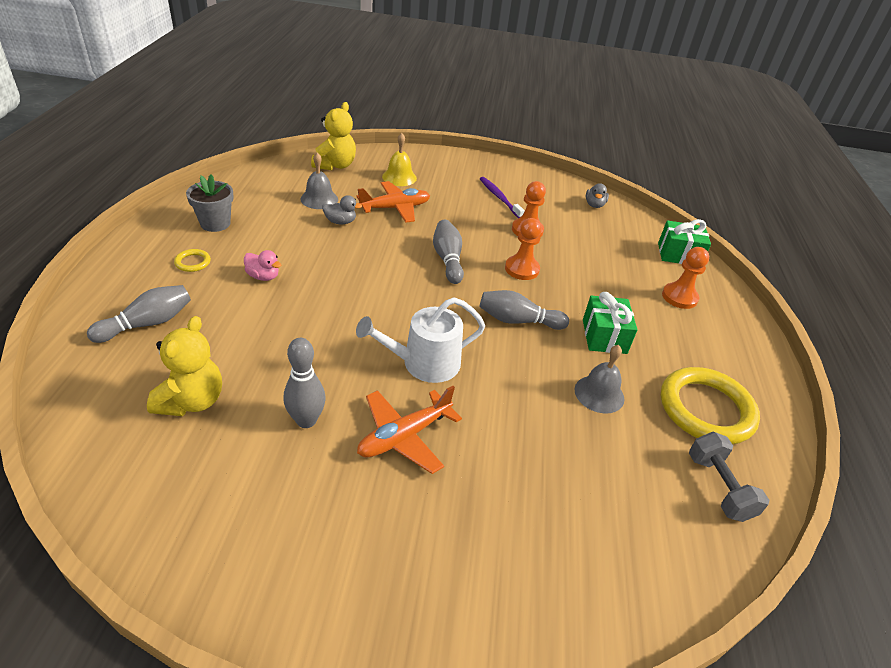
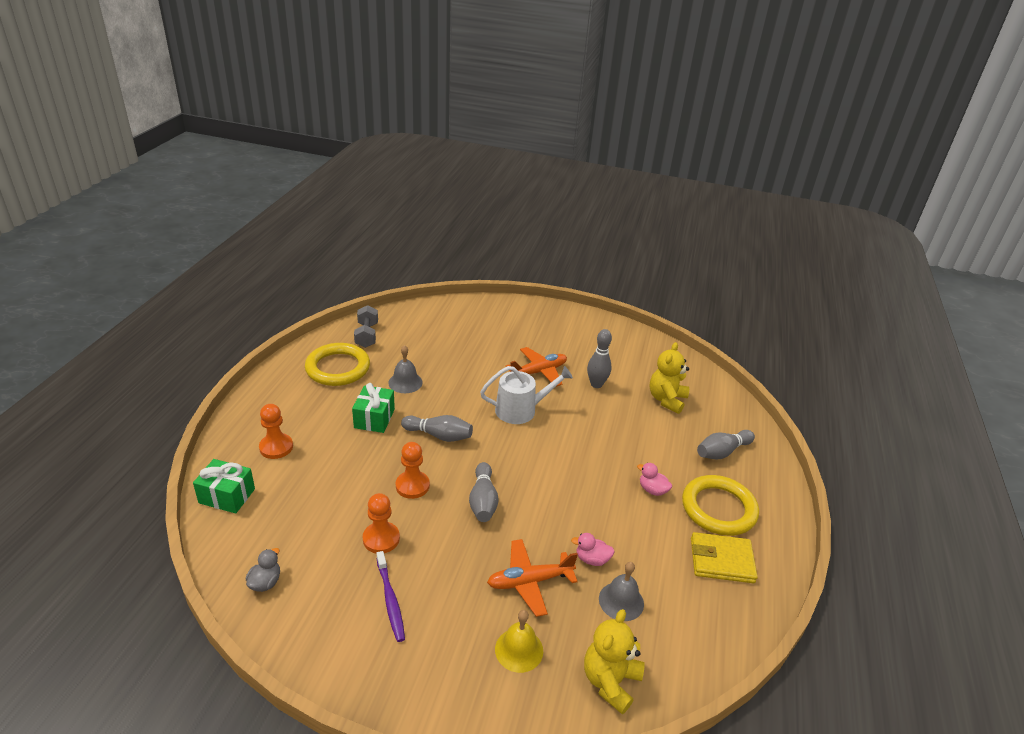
camera: 170 degrees left, 5 degrees down
yellow ring [174,249,211,272] -> yellow ring [682,475,759,536], size x2.43
grey flower pot [186,174,234,232] -> yellow wallet [691,532,758,583]
grey duck [322,195,362,224] -> pink duck [571,533,615,566]

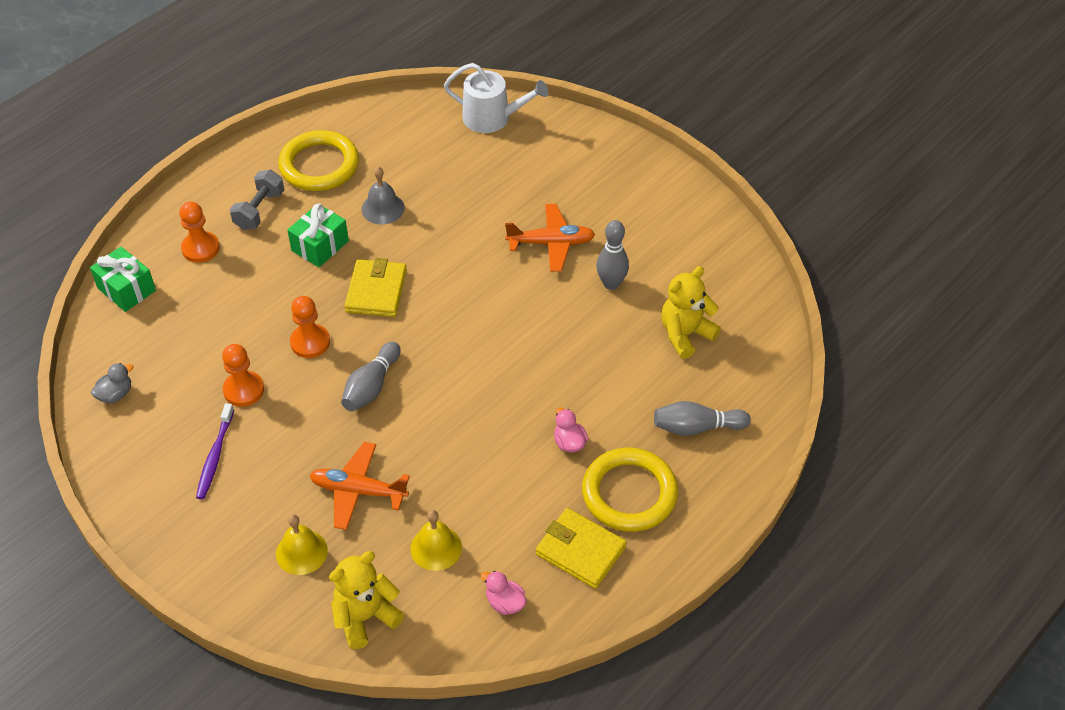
camera: 30 degrees right, 15 degrees up
grey dumbbell [354,305,378,348] -> grey dumbbell moved to [230,170,284,230]
grey bowling pin [401,415,473,442] -> yellow wallet [344,258,407,317]
white watering can [480,366,573,424] -> white watering can moved to [444,63,548,133]
pink duck [571,533,615,566] -> pink duck moved to [481,571,527,615]
grey bell [599,562,644,621] -> yellow bell [410,510,462,571]

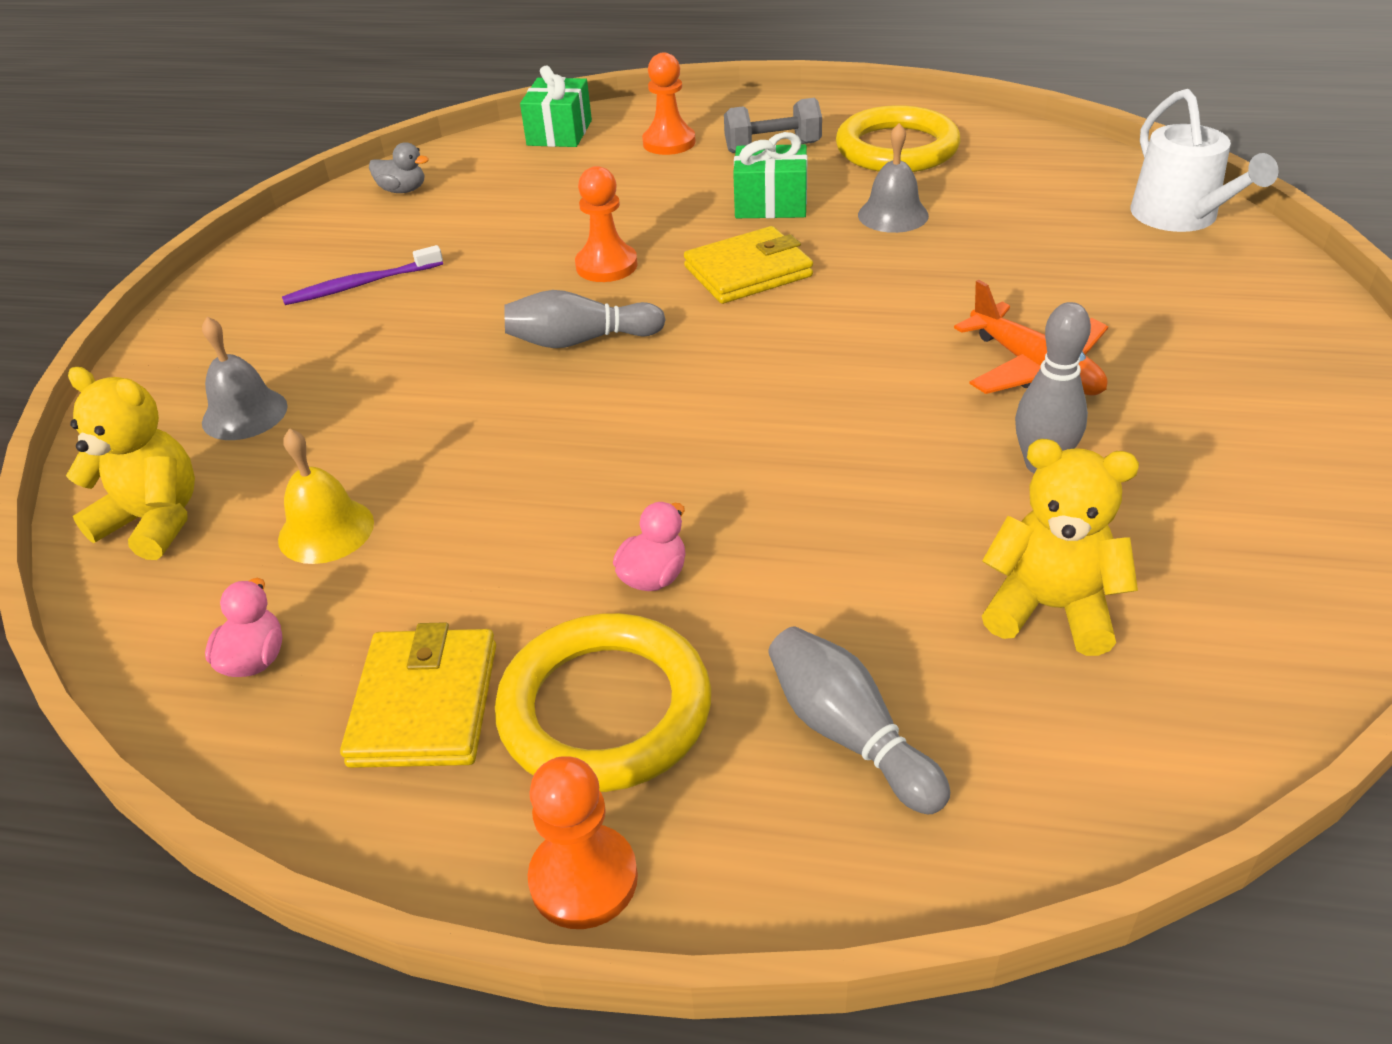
camera: 60 degrees right, 10 degrees down
orange pawn [222,344,264,407] -> orange pawn moved to [528,756,638,929]
yellow bell [276,514,328,575] -> grey bell [202,317,288,440]
orange plane [310,442,410,530] -> none

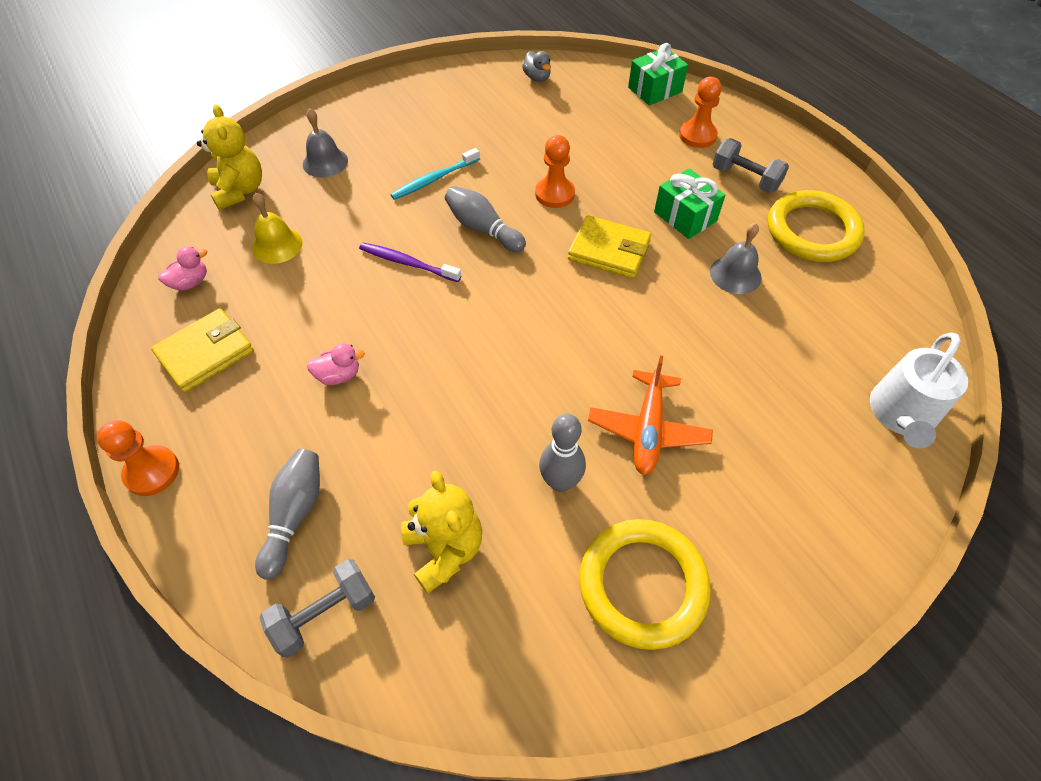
camera: 45 degrees right, 15 degrees up
purple toothbrush [282,245,443,305] -> purple toothbrush moved to [359,243,461,282]
yellow ring [495,613,711,792] -> yellow ring moved to [579,519,711,650]
none -> grey dumbbell [260,559,375,658]
none -> turquoise toothbrush [390,148,480,200]

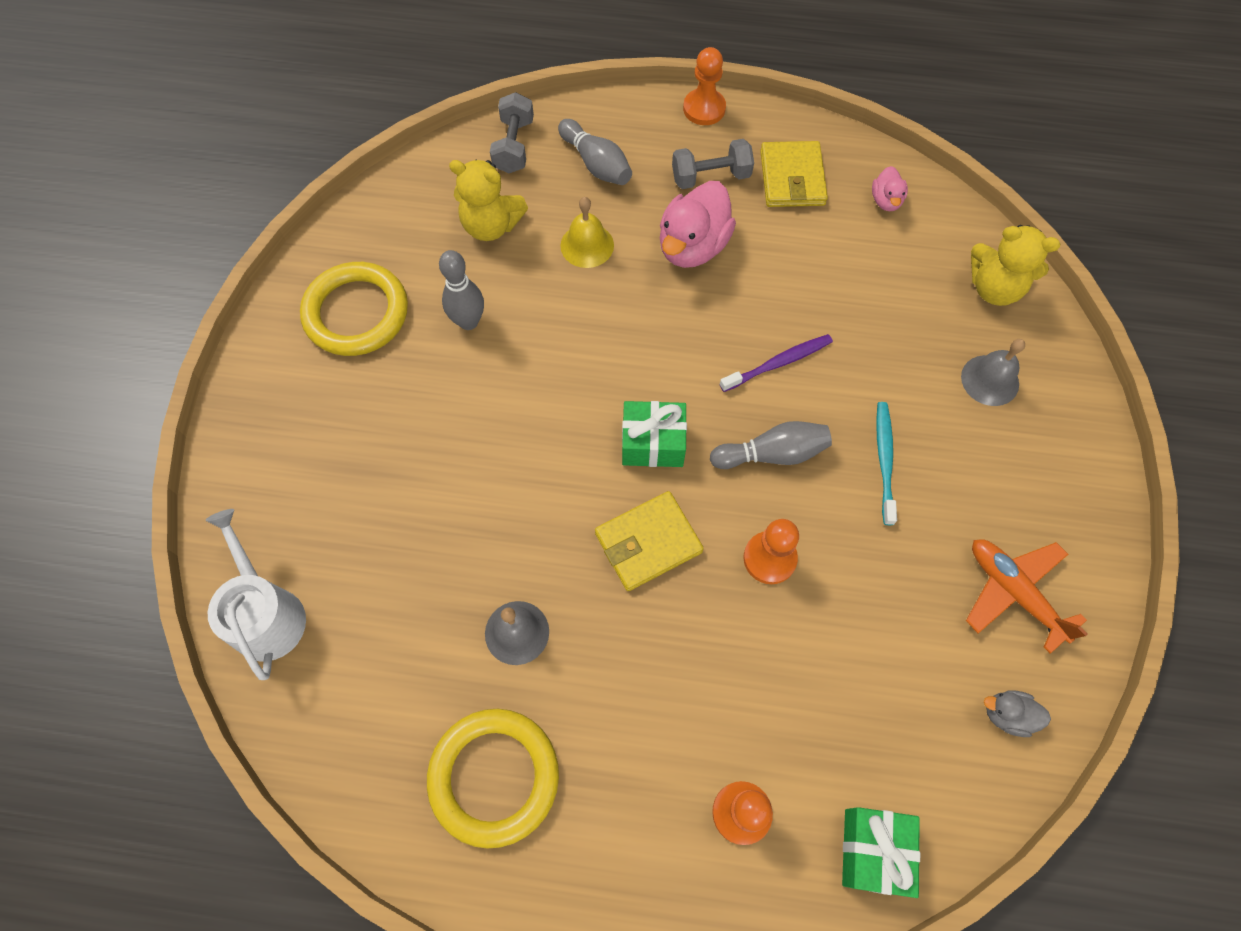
camera: 130 degrees right, 10 degrees up
yellow bell [252,193,302,264] -> yellow bell moved to [560,197,614,268]
pink duck [307,343,365,385] -> pink duck [660,181,736,268], size x1.98
orange plane [588,356,713,475] -> orange plane moved to [966,539,1088,653]
green gift [654,168,725,239] -> green gift moved to [622,401,687,467]
grey dumbbell [713,138,789,193] -> grey dumbbell moved to [672,139,754,189]

